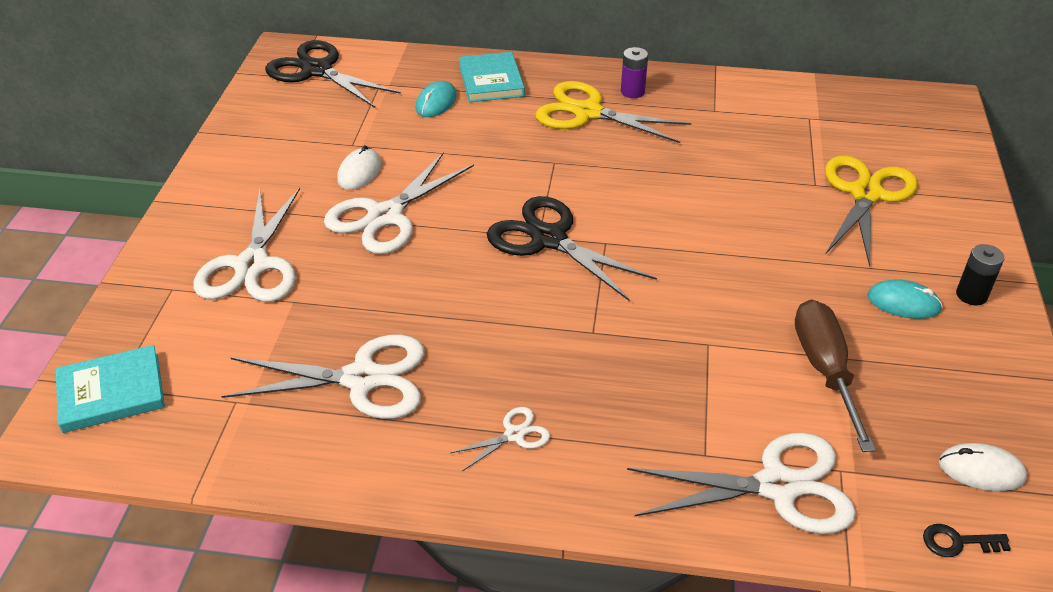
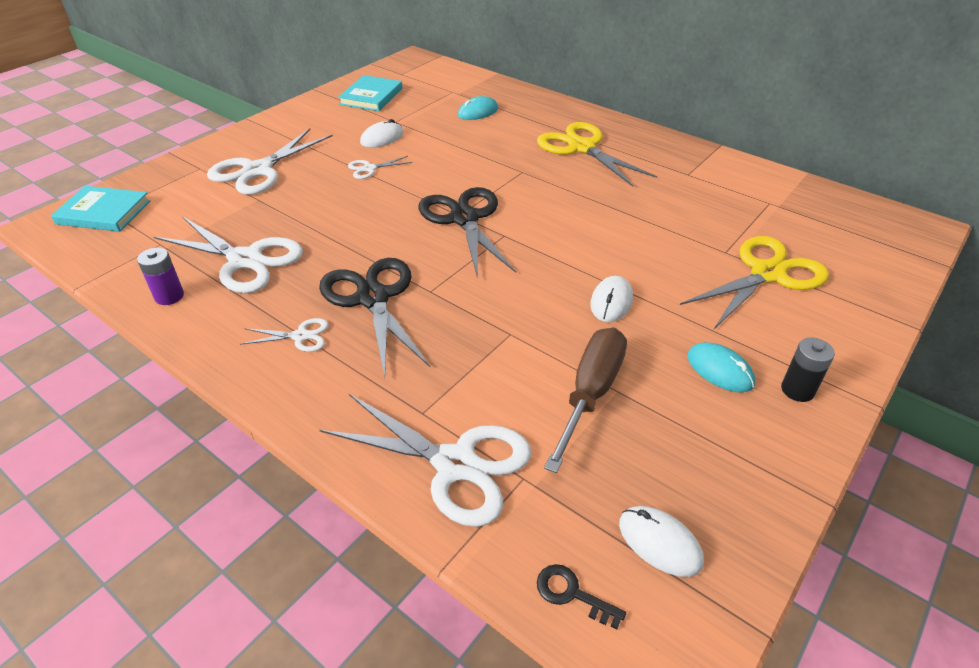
camera: 30 degrees right, 0 degrees up
black scissors [265,40,401,108] -> black scissors moved to [319,258,431,377]
white scissors [324,152,474,254] -> white scissors [348,156,413,179], size x0.47
turquoise book [459,52,525,102] -> turquoise book moved to [338,75,403,111]
purple battery [621,47,648,98] -> purple battery moved to [137,248,184,305]
none -> white mouse [590,276,633,322]

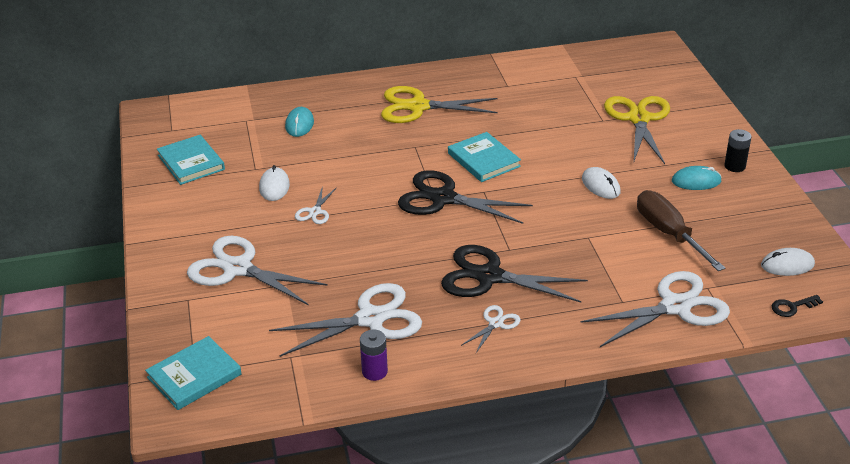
camera: 50 degrees left, 5 degrees down
white scissors [207,129,333,195] -> white scissors turned 135 degrees clockwise [187,236,328,305]
none -> turquoise book [448,132,521,182]

